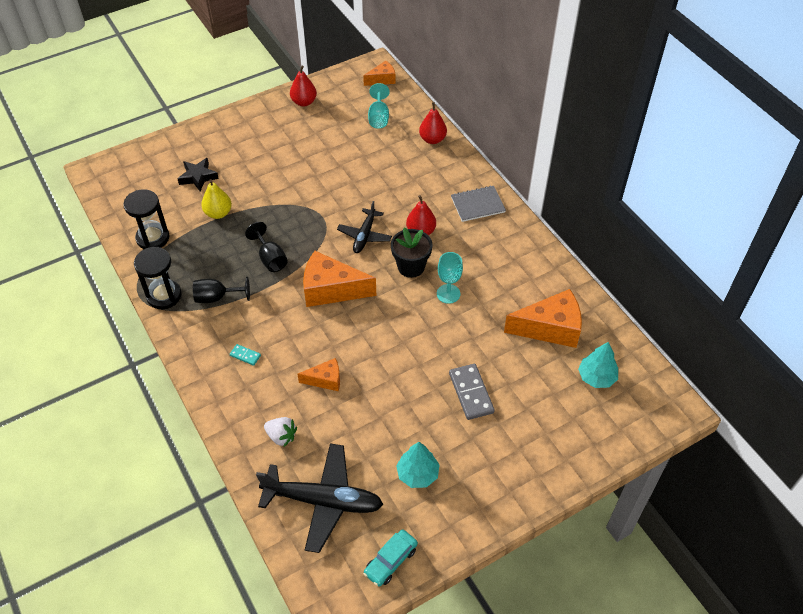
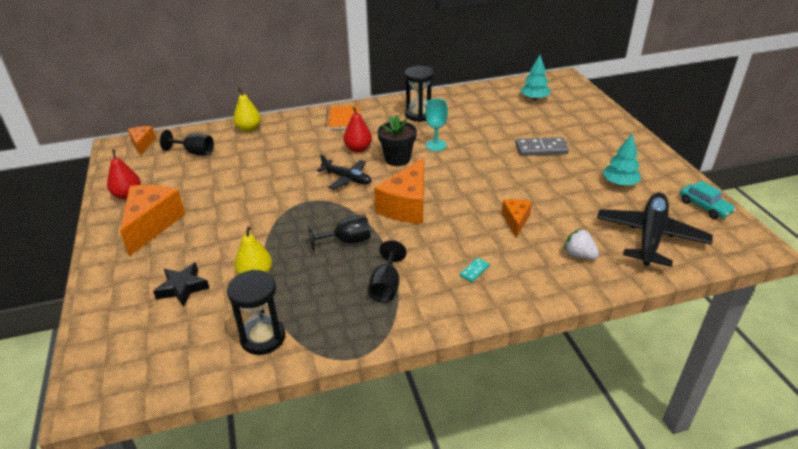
camera: 75 degrees left, 15 degrees down
black hourglass [134,247,181,309] -> black hourglass moved to [404,66,434,122]
white strawberry [264,417,297,447] -> white strawberry turned 90 degrees counterclockwise [564,228,599,259]
turquoise goblet [368,83,390,129] -> black goblet [160,130,214,156]
red pear [419,102,447,144] -> yellow pear [233,87,261,132]
grey notebook [451,186,506,222] -> orange notebook [325,106,359,129]
orange cheese [504,289,582,348] -> orange cheese moved to [120,185,185,256]

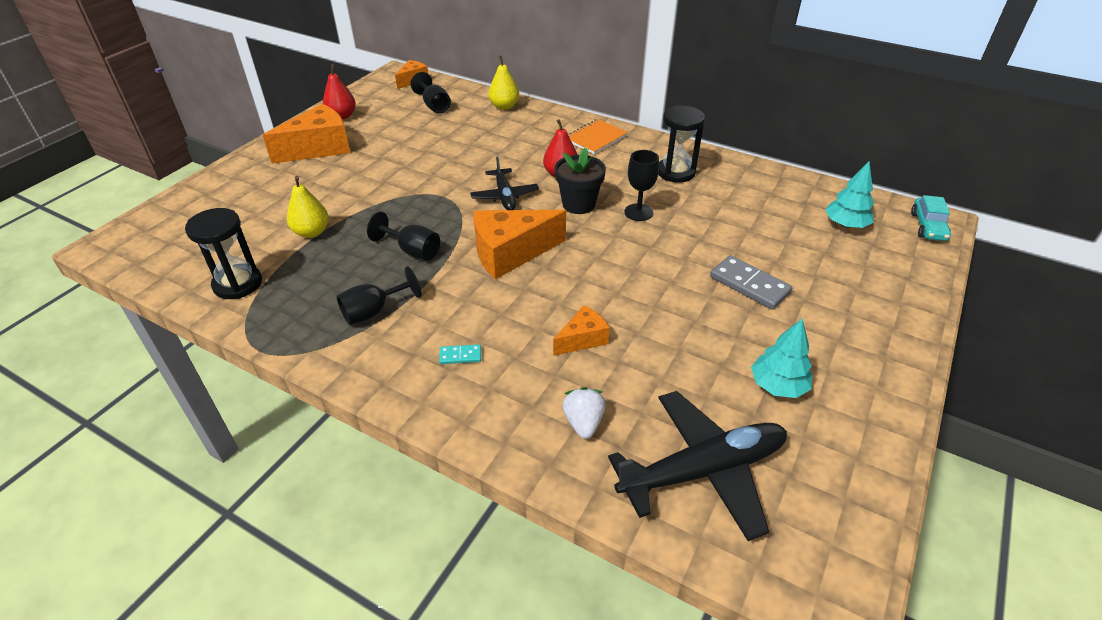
camera: 45 degrees right, 5 degrees up
black star [153,263,209,307] -> none
turquoise goblet [425,99,448,151] -> black goblet [624,150,659,221]
turquoise car [680,181,736,219] -> turquoise car moved to [911,195,951,241]

